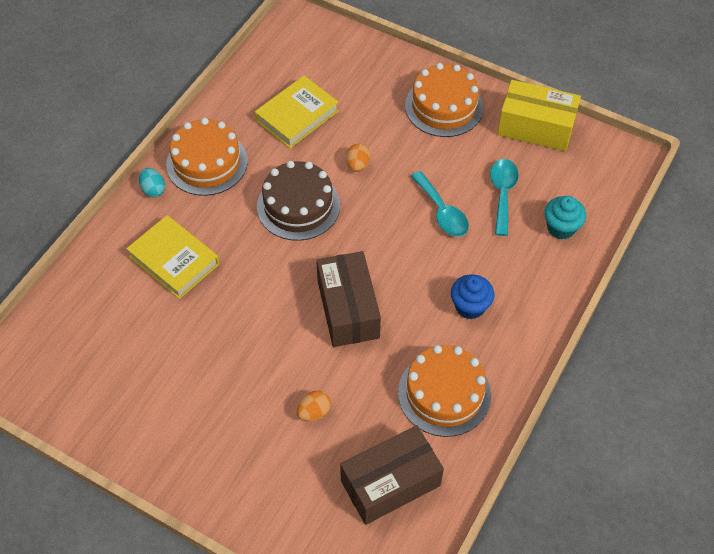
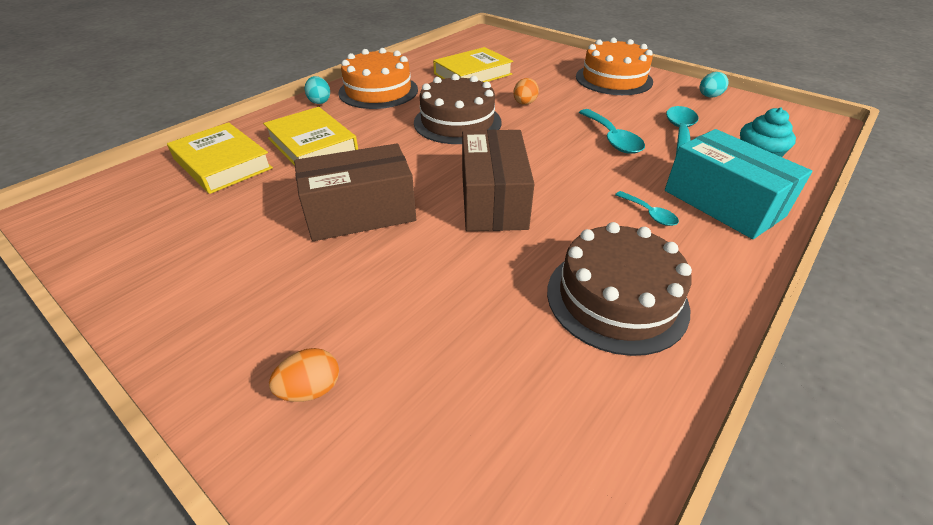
camera: 10 degrees right, 15 degrees down
orange egg [297,391,331,421] -> orange egg moved to [269,348,339,402]
brown box [340,425,444,525] -> brown box moved to [294,143,416,241]
orange cake [398,345,491,437] -> brown cake [547,222,692,356]
blue cupcake [451,274,494,320] -> turquoise spoon [615,191,679,226]
yellow box [497,80,581,151] -> turquoise egg [700,72,729,98]
none -> yellow book [167,122,273,194]
none -> turquoise box [665,129,812,239]

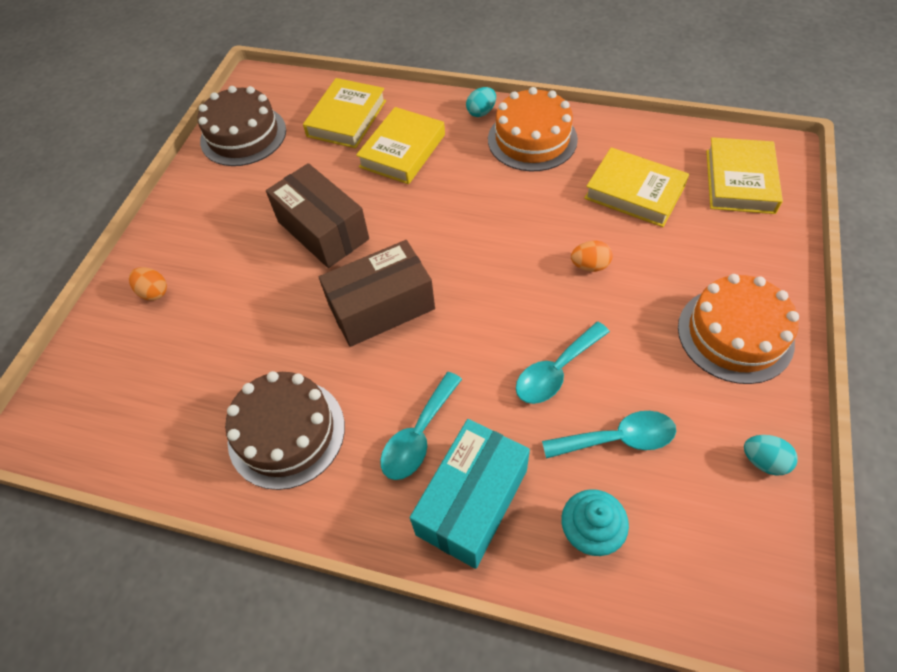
camera: 70 degrees right, 15 degrees up
brown cake [414,74,502,144] -> brown cake moved to [198,86,286,166]
turquoise spoon [615,191,679,226] -> turquoise spoon [380,372,462,480], size x1.75
none -> yellow book [706,137,783,214]

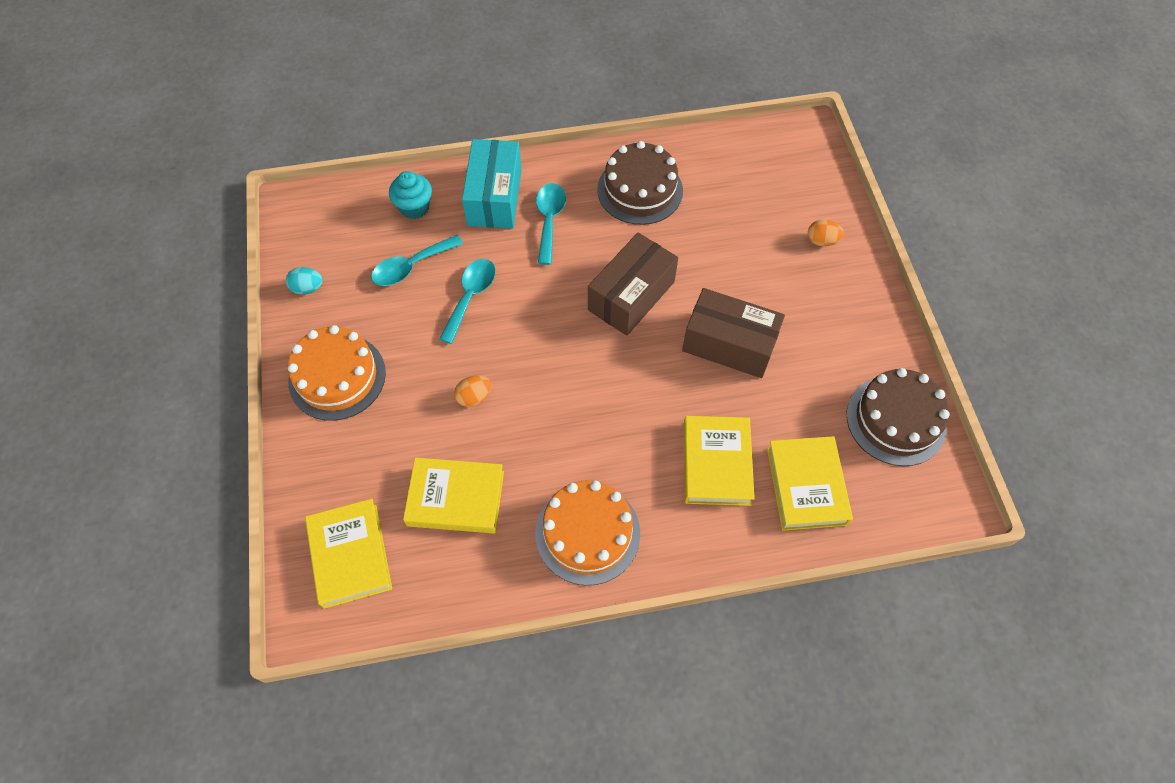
camera: 150 degrees right, 5 degrees up
turquoise egg [466,87,496,117] -> none

